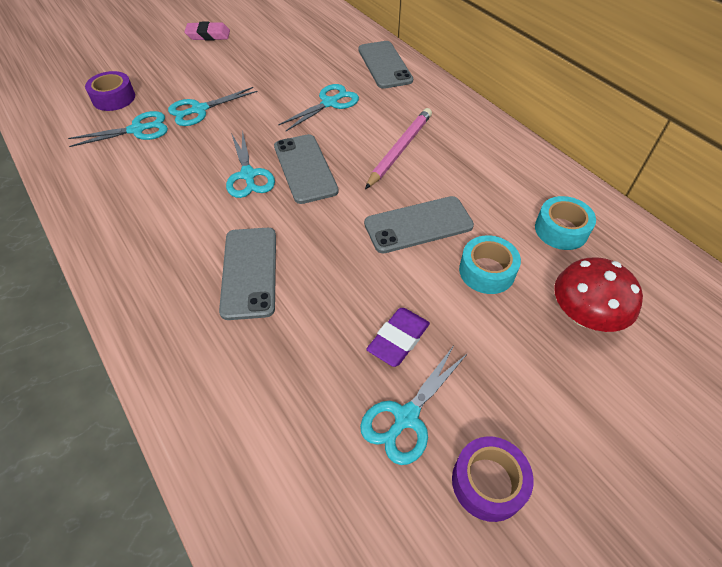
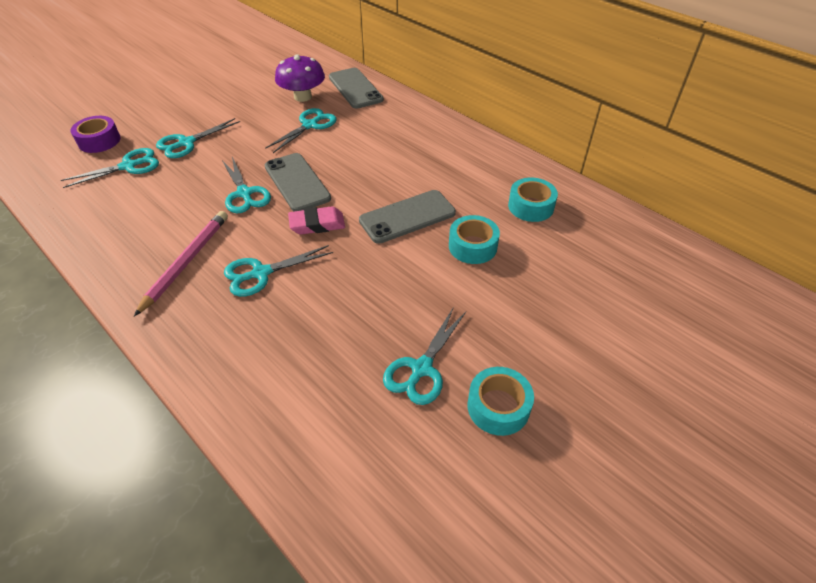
camera: 10 degrees left, 5 degrees down
pink eraser [184,22,230,41] -> pink eraser moved to [288,206,345,235]
grey phone [219,228,276,320] -> turquoise scissors [224,245,333,297]
pink pencil [365,108,432,189] -> pink pencil moved to [134,211,228,316]
purple eraser [366,308,430,367] -> none
purple tape [452,436,534,522] -> turquoise tape [468,367,534,436]
red mushroom [554,257,643,332] -> none
none -> purple mushroom [275,54,325,102]

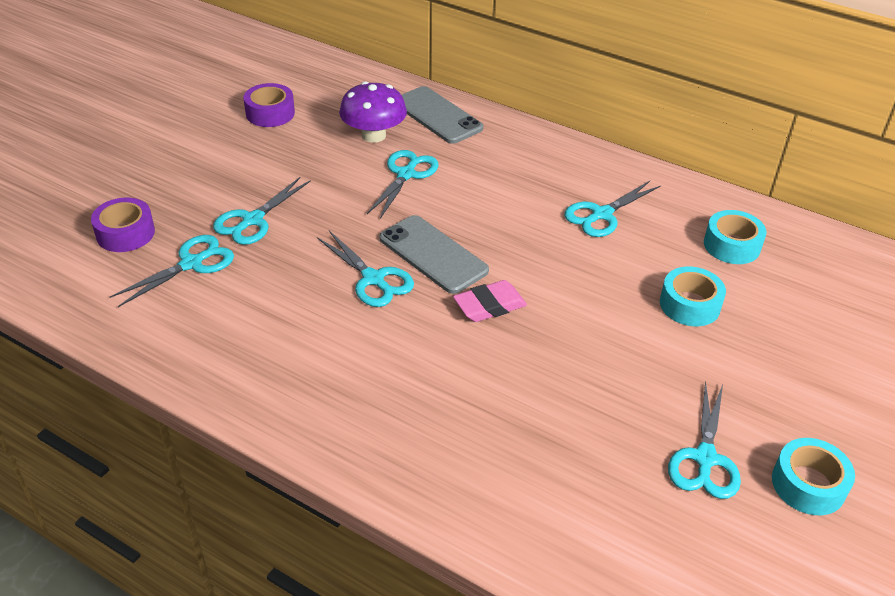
camera: 15 degrees left, 5 degrees down
pink pencil [134,211,228,316] -> none
turquoise scissors [224,245,333,297] -> turquoise scissors moved to [564,181,661,237]
grey phone [359,190,456,244] -> none
none -> purple tape [244,83,295,127]

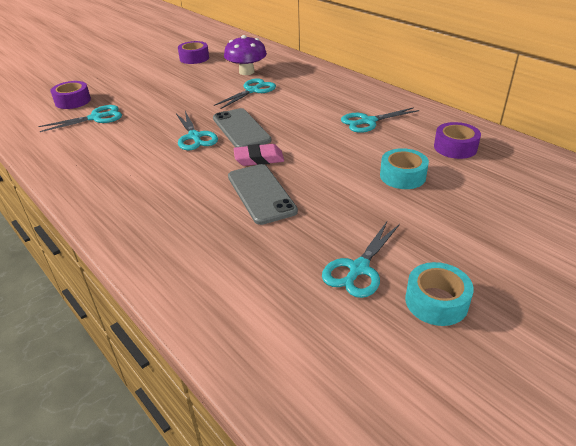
camera: 20 degrees right, 5 degrees down
turquoise scissors [213,177,311,245] -> none
grey phone [402,86,483,144] -> grey phone moved to [228,164,298,225]
turquoise tape [704,210,767,264] -> purple tape [434,122,481,159]

